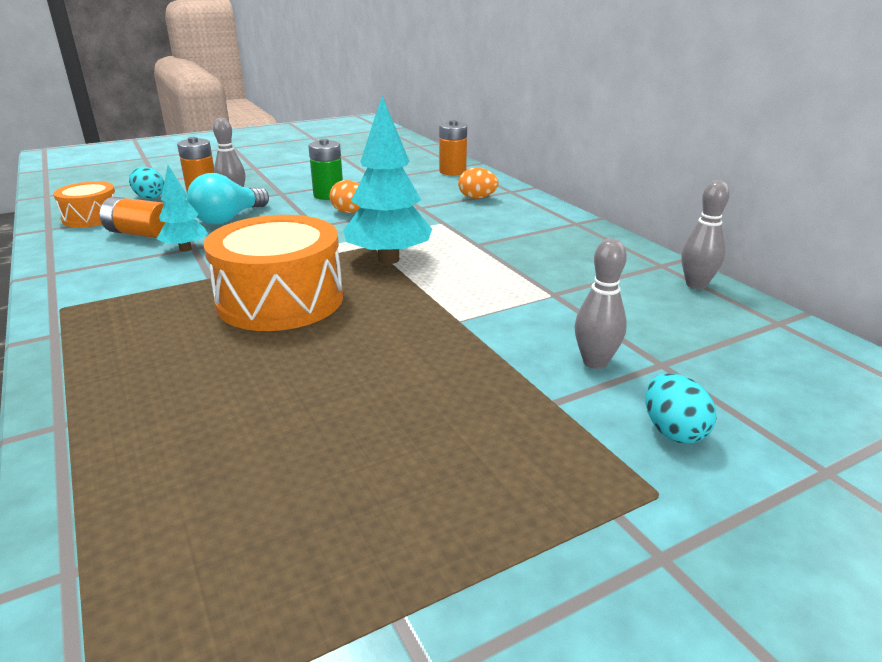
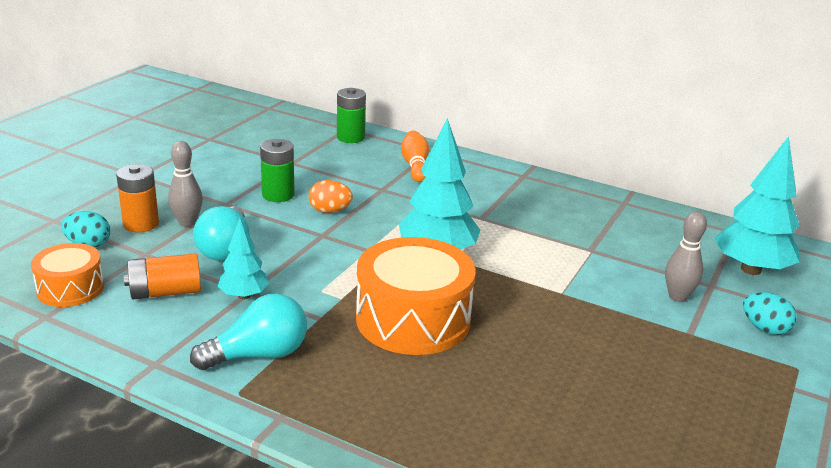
camera: 35 degrees left, 0 degrees up
orange battery [439,120,467,176] -> green battery [337,88,366,143]
orange egg [458,168,499,199] -> orange bowling pin [401,131,429,182]
grey bowling pin [681,180,730,289] -> none
none -> turquoise light bulb [190,293,307,370]
none -> turquoise tree [714,136,799,275]

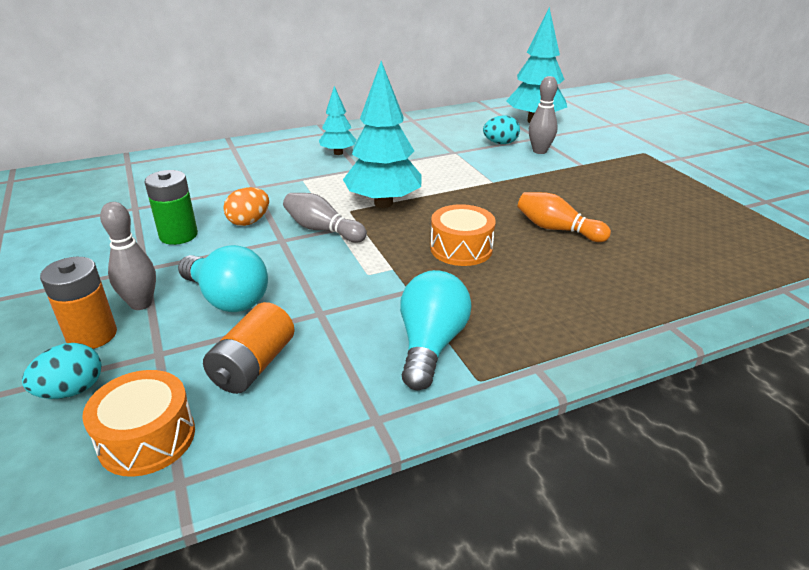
camera: 50 degrees left, 5 degrees up
turquoise tree [218,218,269,300] -> turquoise tree moved to [319,86,357,155]
green battery [337,88,366,143] -> none
orange drum [356,237,476,355] -> orange drum [430,204,496,266], size x0.57
orange bowling pin [401,131,429,182] -> orange bowling pin moved to [517,192,611,242]
turquoise egg [743,292,797,335] -> turquoise egg moved to [483,115,520,144]
none -> grey bowling pin [283,193,367,243]

